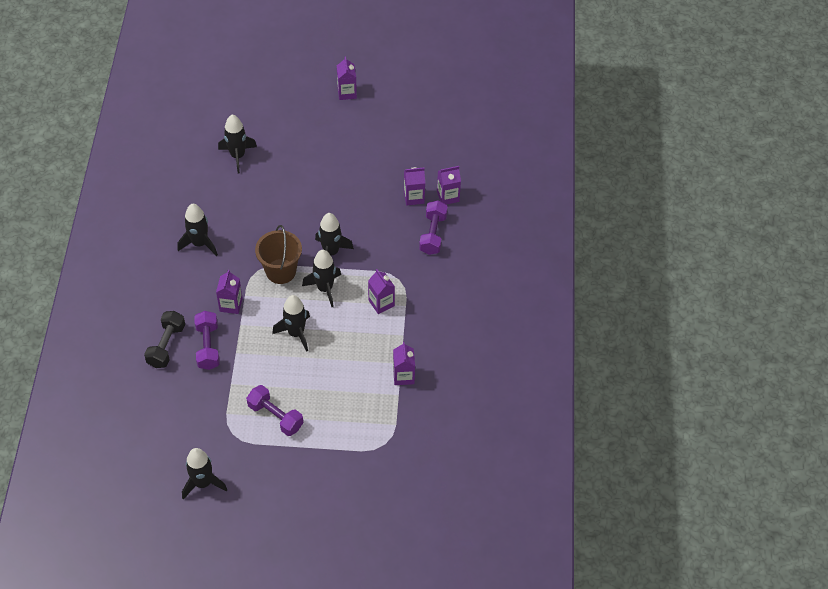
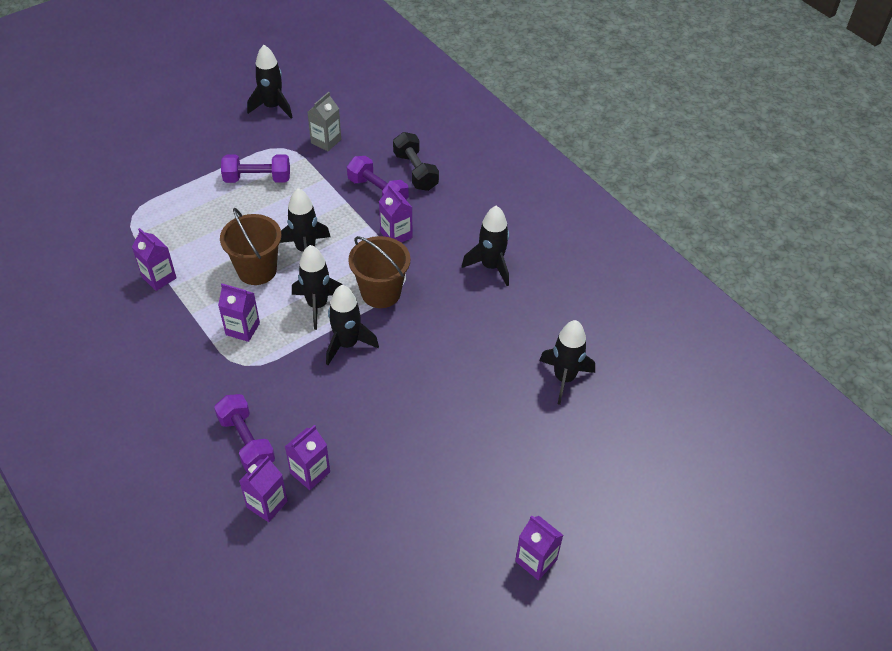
camera: 140 degrees right, 5 degrees down
none -> brown bucket [220,208,281,285]
none -> grey carton [308,92,341,151]

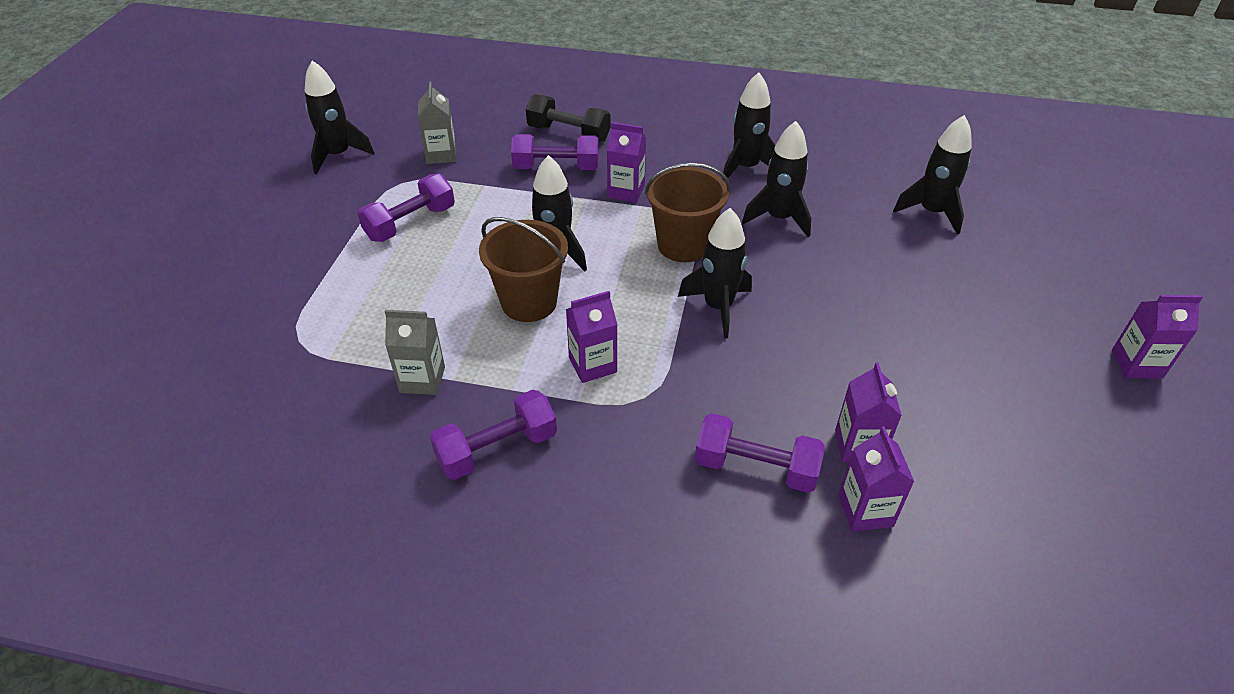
camera: 40 degrees left, 5 degrees down
purple carton [132,228,177,291] -> grey carton [385,310,445,395]
black rocket [292,245,342,330] -> black rocket moved to [742,121,811,237]
none -> purple dumbbell [430,390,557,480]

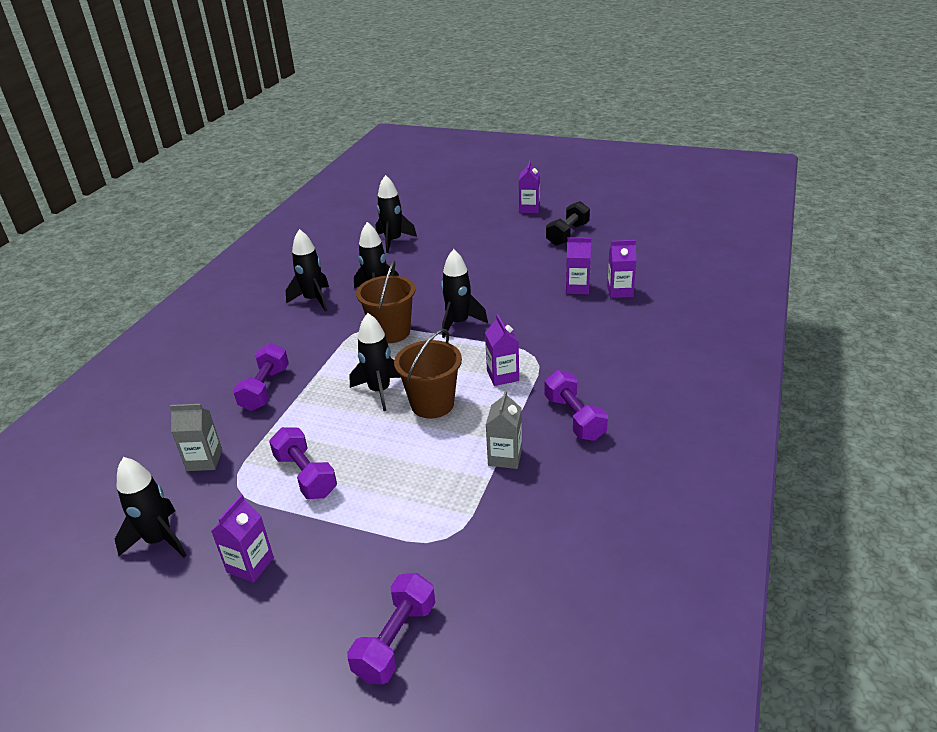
camera: 80 degrees left, 10 degrees down
black dumbbell [526,94,610,143] -> black dumbbell moved to [546,201,590,246]
purple carton [607,122,646,203] -> purple carton moved to [211,494,274,583]
purple dumbbell [695,413,825,493] -> purple dumbbell moved to [347,573,435,684]

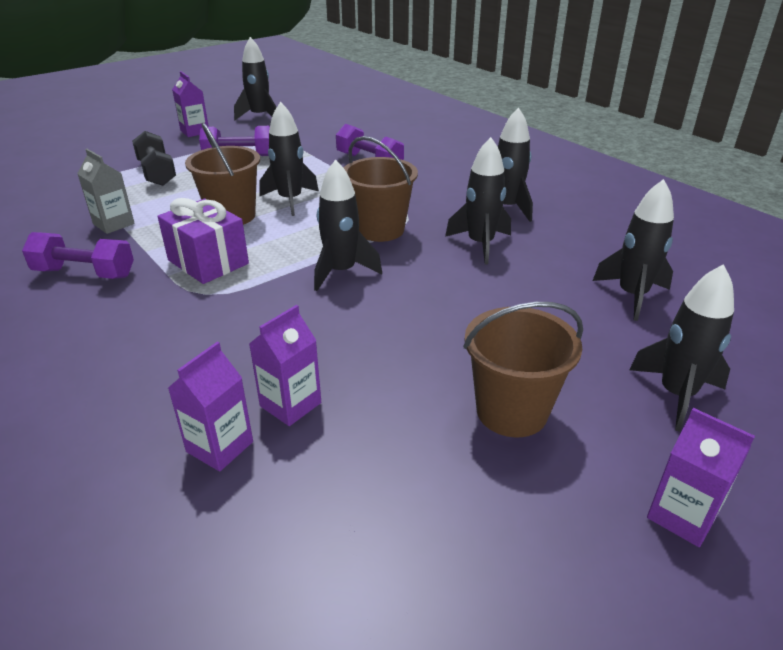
camera: 120 degrees right, 0 degrees up
grey carton [170,404,222,471] -> none
purple dumbbell [347,573,435,684] -> none
purple carton [485,314,519,386] -> purple gift [157,198,249,284]
black dumbbell [546,201,590,246] -> black dumbbell moved to [132,131,176,186]
none -> brown bucket [463,302,583,437]
none -> black rocket [629,264,734,432]

